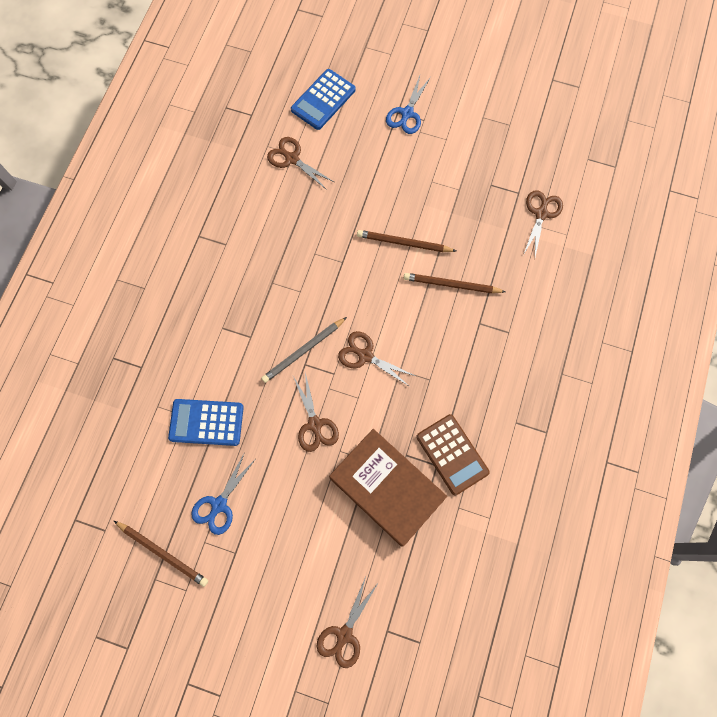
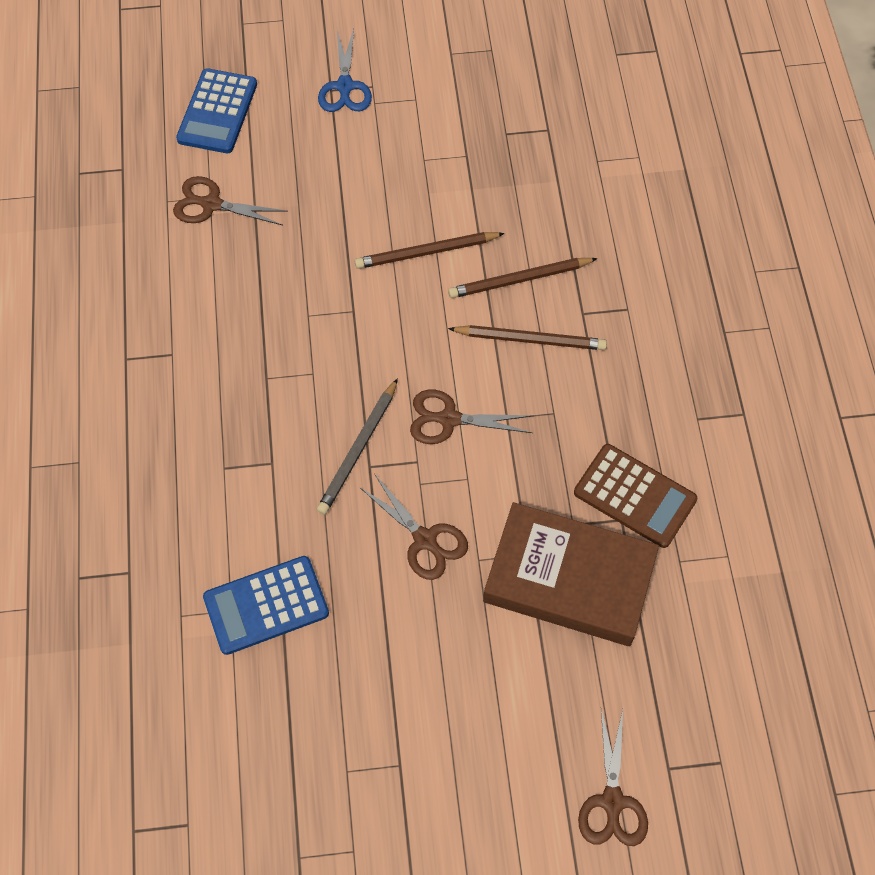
camera: 25 degrees left, 10 degrees down
brown pencil [114,521,208,587] -> brown pencil moved to [448,325,607,350]
blue scissors [191,452,255,535] -> none
brown scissors [523,190,563,257] -> none

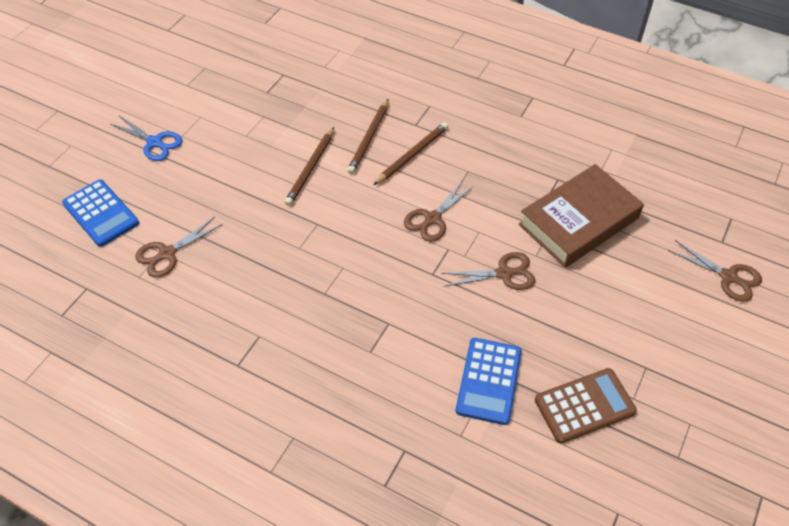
camera: 55 degrees left, 10 degrees down
grey pencil [317,378,398,514] -> none
brown calculator [574,444,698,548] -> brown calculator moved to [535,368,637,443]

